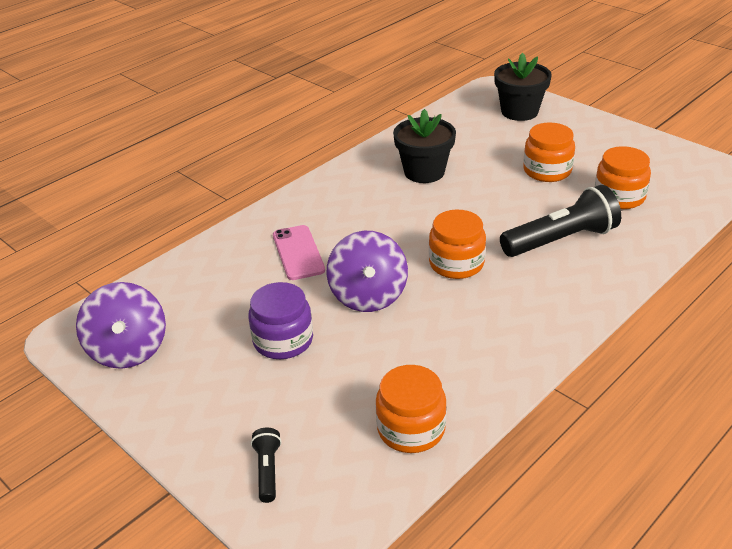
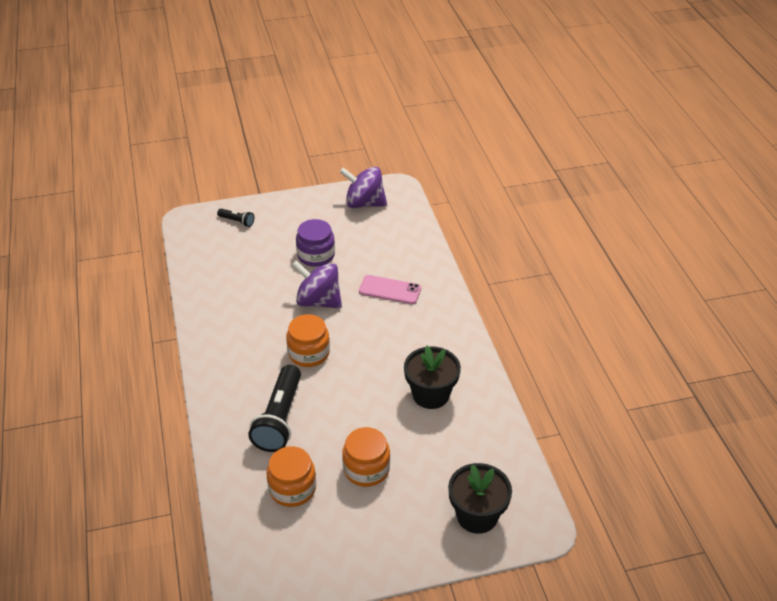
camera: 120 degrees right, 5 degrees up
orange jar [376,365,447,453] -> none

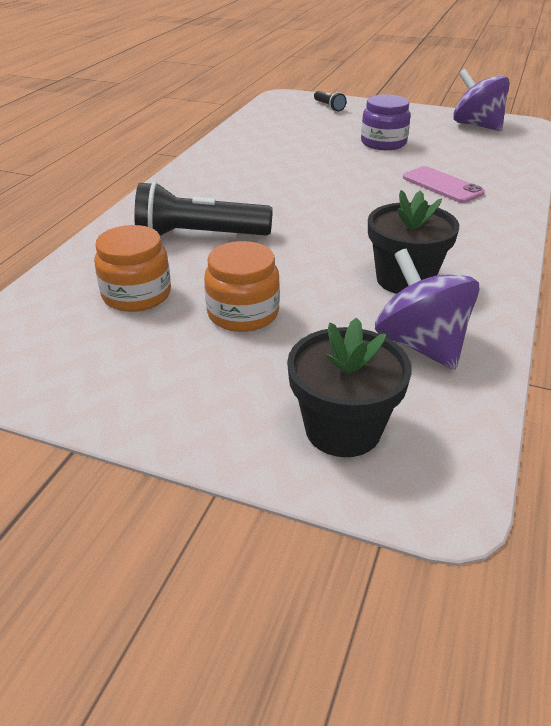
camera: 35 degrees right, 5 degrees down
black flashlight [248,365,301,452] -> black flashlight turned 45 degrees clockwise [134,182,273,236]
orange jar [286,314,330,367] -> none
purple spinning top [292,260,342,309] -> purple spinning top moved to [375,249,480,370]

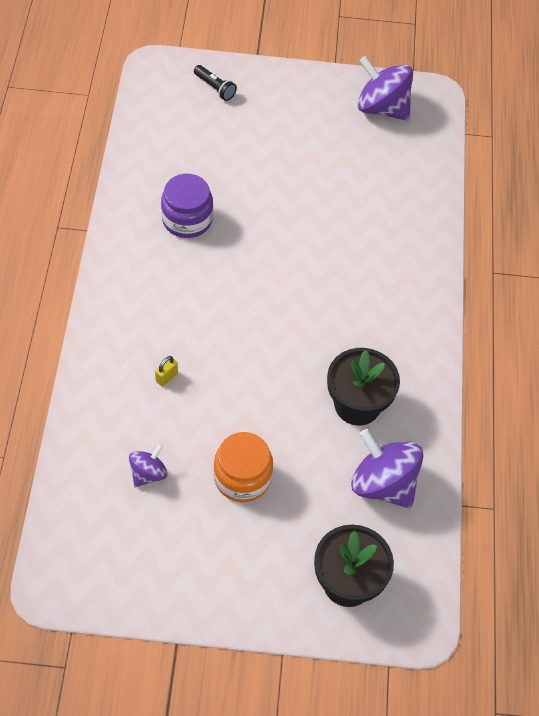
camera: 20 degrees left, 20 degrees up
orange jar [94,225,171,312] -> purple spinning top [129,443,168,487]
black flashlight [134,182,273,236] -> yellow padlock [155,356,178,387]
purple jar [361,94,411,150] -> purple jar moved to [161,174,213,238]
pink phone [403,166,485,203] -> none

